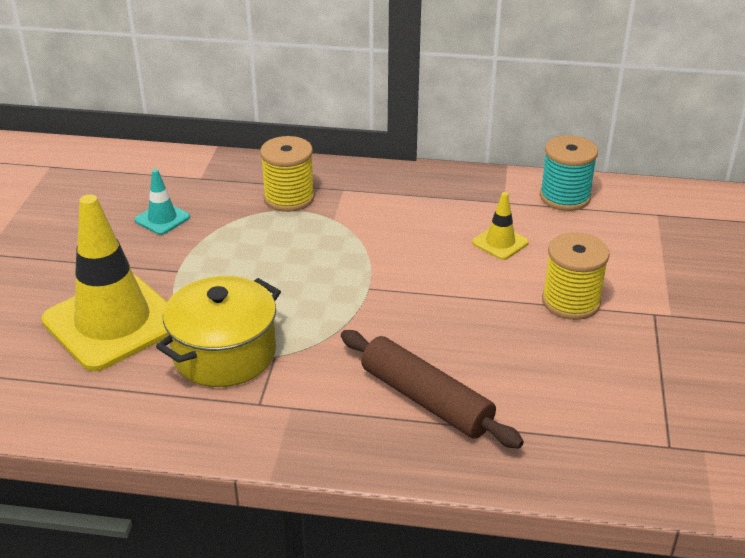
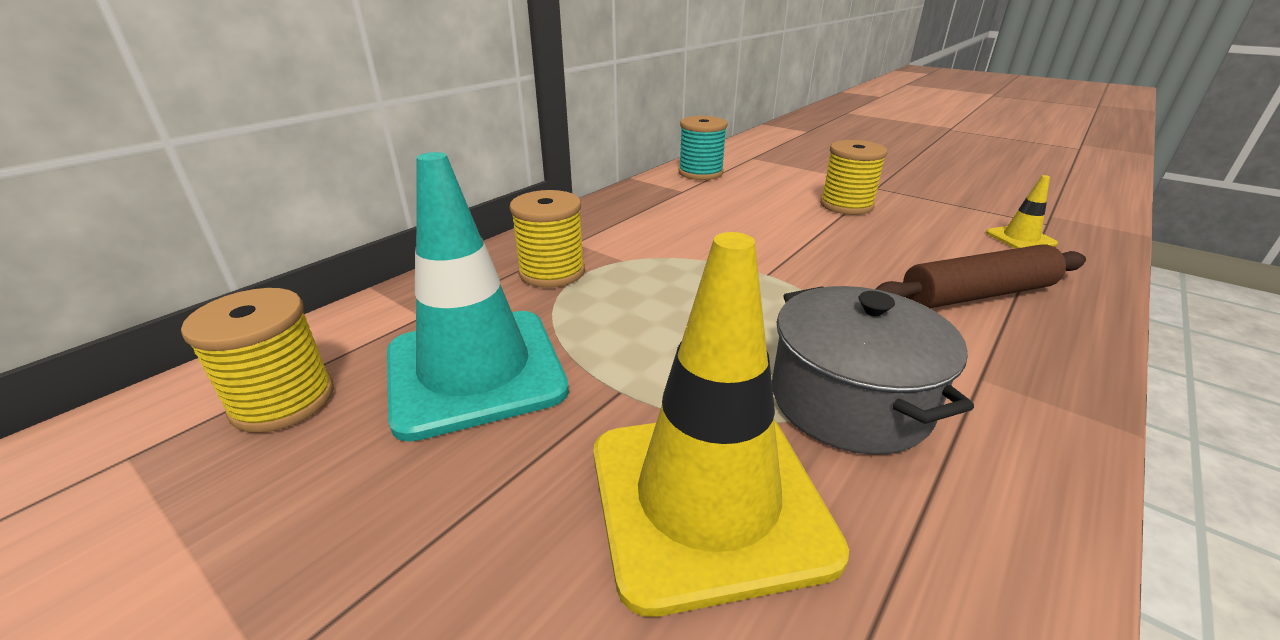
camera: 60 degrees left, 5 degrees down
turquoise traffic cone [135,169,190,235] -> turquoise traffic cone [387,152,569,442], size x2.28
yellow pot [156,276,281,387] -> grey pot [772,286,974,455]
yellow traffic cone [472,192,529,260] -> yellow traffic cone moved to [986,175,1058,249]
none -> yellow spool [181,288,334,433]

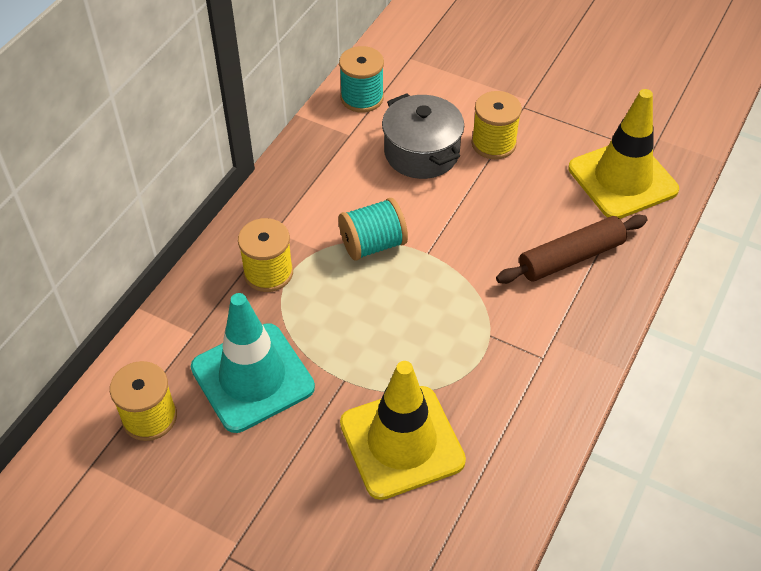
camera: 10 degrees left, 20 degrees up
grey pot [772,286,974,455] -> grey pot moved to [382,93,464,179]
yellow traffic cone [986,175,1058,249] -> yellow traffic cone [568,89,679,219], size x2.28
none -> turquoise spool [338,198,408,261]

